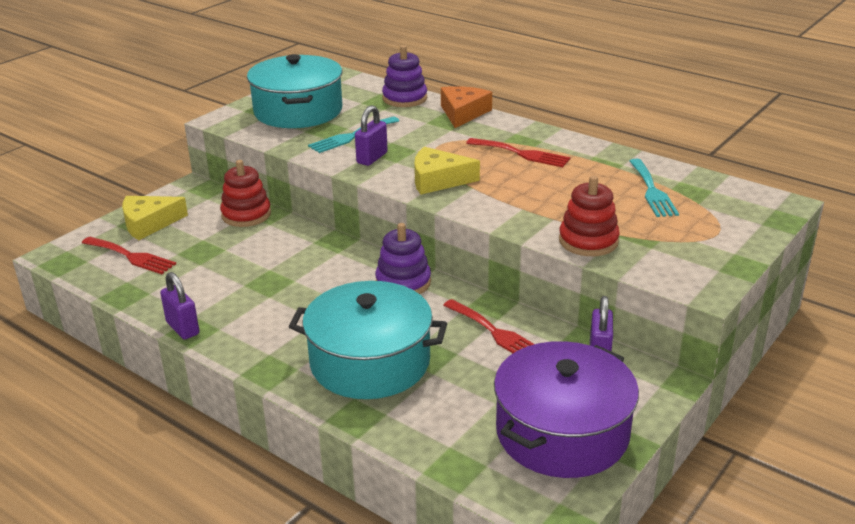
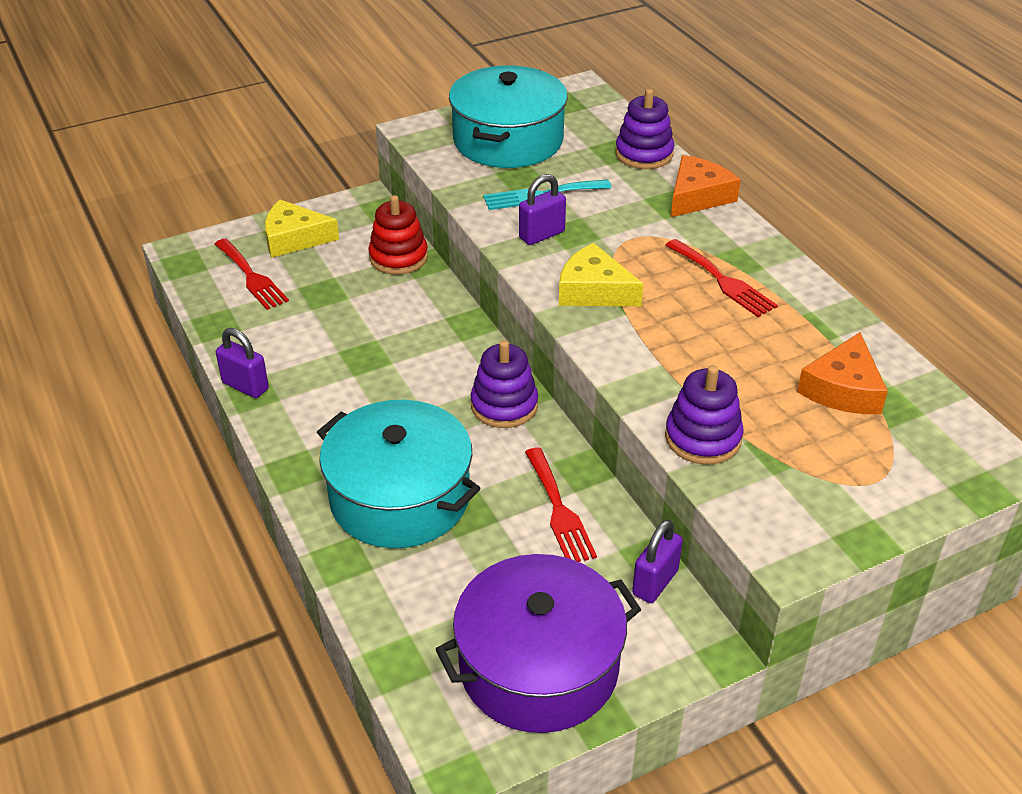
camera: 25 degrees right, 10 degrees up
purple padlock [160,272,199,340] -> purple padlock turned 45 degrees counterclockwise [216,328,269,398]
red stacking toy [559,176,620,256] -> purple stacking toy [665,365,744,465]
turquoise fork [629,159,679,217] -> orange cheese [797,332,888,414]

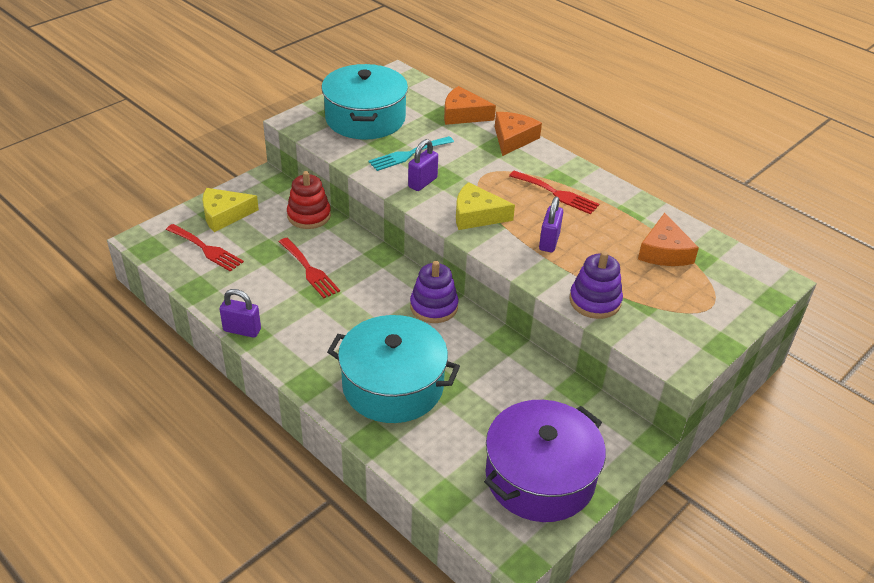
camera: 20 degrees left, 0 degrees up
red fork [525,447,597,562] -> red fork moved to [279,238,340,298]
purple stacking toy [615,89,674,169] -> orange cheese [444,86,496,125]
purple padlock [632,520,683,603] -> purple padlock moved to [539,197,563,252]

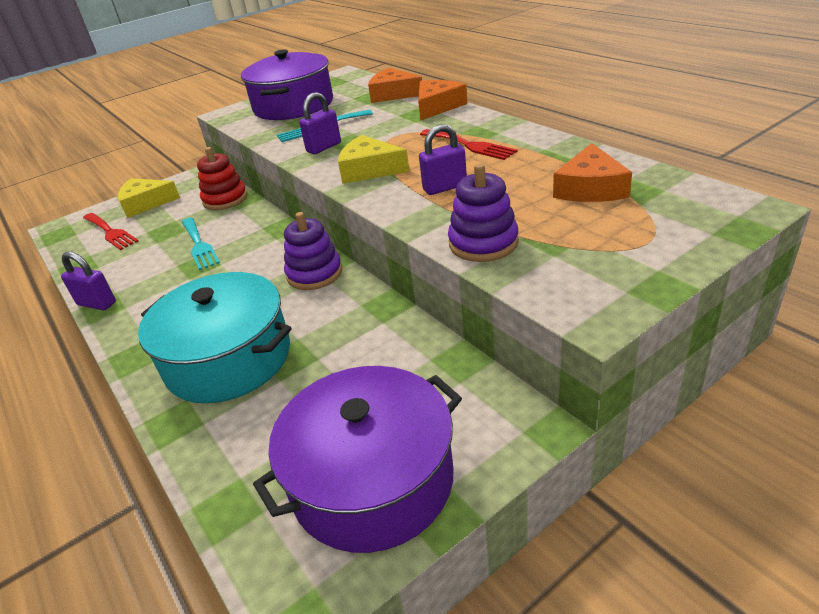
camera: 15 degrees right, 5 degrees down
red fork [279,238,340,298] -> turquoise fork [182,218,220,270]
turquoise pot [321,64,408,140] -> purple pot [241,49,333,120]
purple padlock [539,197,563,252] -> purple padlock turned 45 degrees clockwise [419,124,467,195]

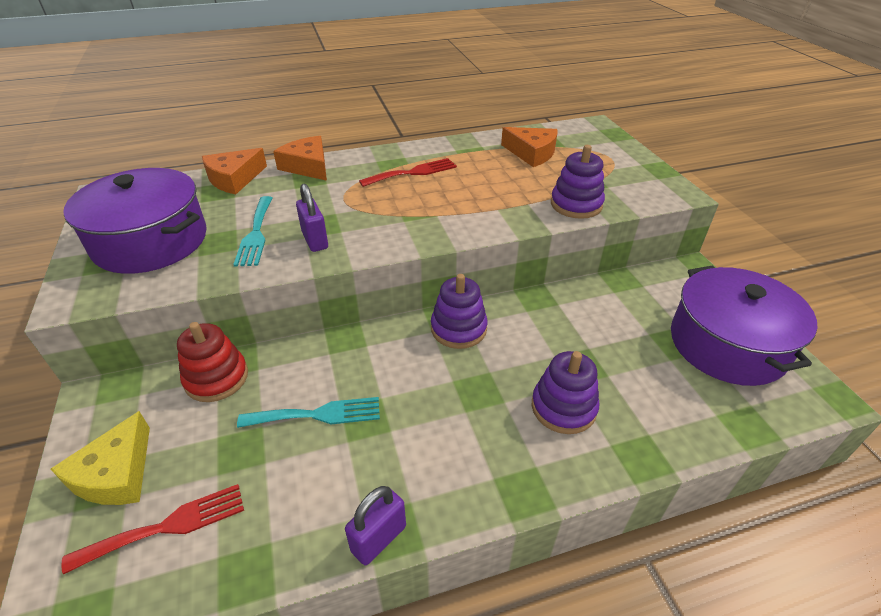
camera: 75 degrees left, 5 degrees up
turquoise pot [138,272,292,403] -> purple stacking toy [532,351,599,434]
yellow cheese [338,135,410,184] -> none
purple padlock [419,124,467,195] -> none

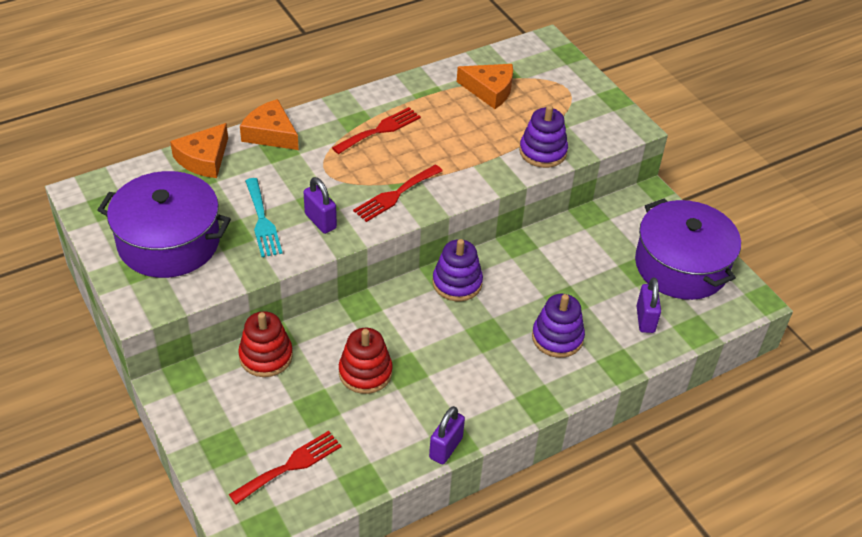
camera: 15 degrees left, 5 degrees up
yellow cheese [51,411,150,505] -> none
turquoise fork [237,397,380,428] -> red stacking toy [339,328,393,394]
none -> red fork [353,164,442,222]
none -> purple padlock [636,277,661,333]

